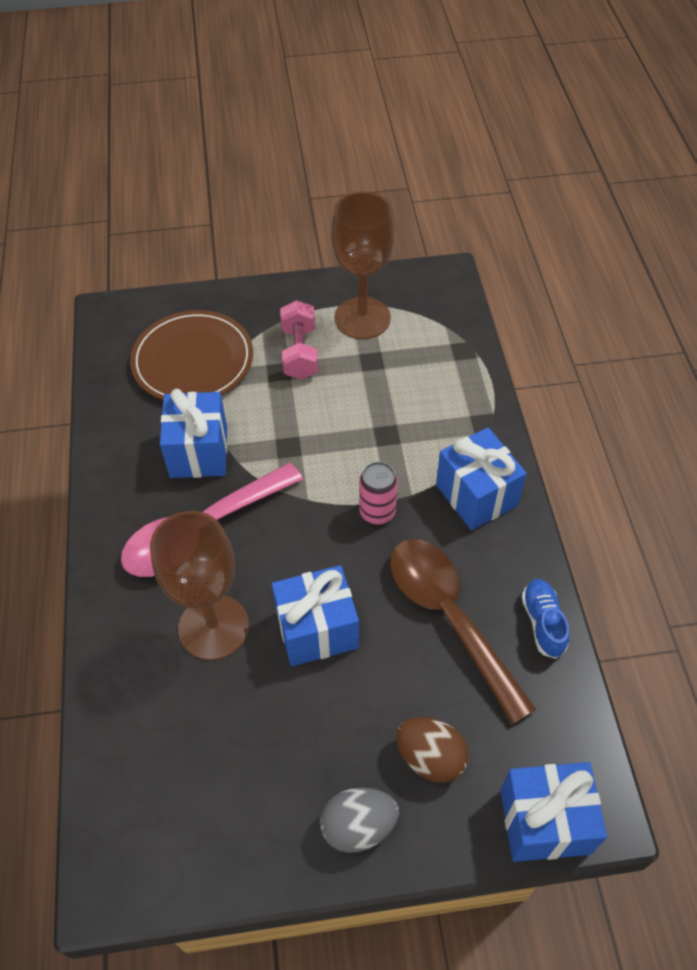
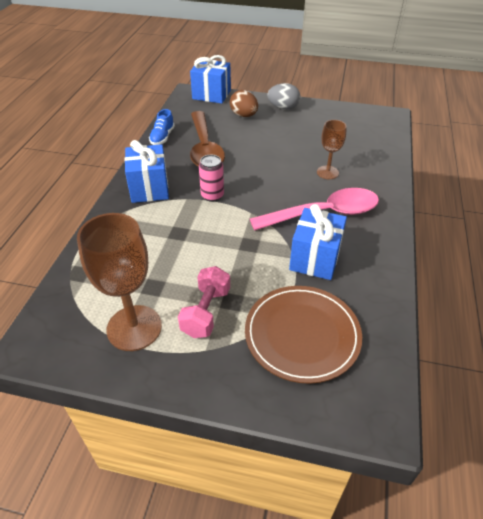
camera: 160 degrees left, 10 degrees down
brown goblet [150,511,249,660] -> brown goblet [317,120,347,179], size x0.56
blue gift [272,565,359,666] -> none

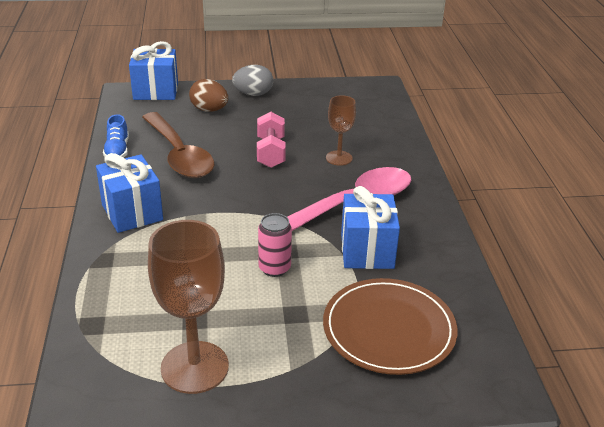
camera: 20 degrees left, 10 degrees down
pink dumbbell [178,266,230,338] -> pink dumbbell moved to [257,112,286,168]
pink can [199,155,224,202] -> pink can moved to [258,213,292,277]

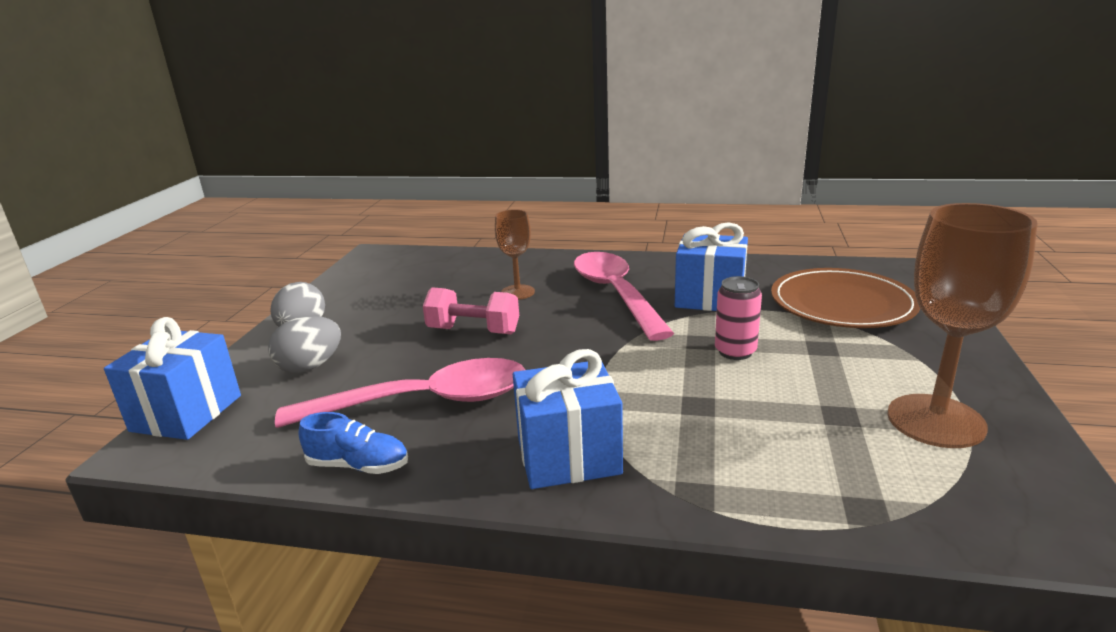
camera: 70 degrees left, 10 degrees down
brown spoon [142,112,214,178] -> pink spoon [275,358,525,428]
brown egg [189,79,228,112] -> grey egg [268,316,341,373]

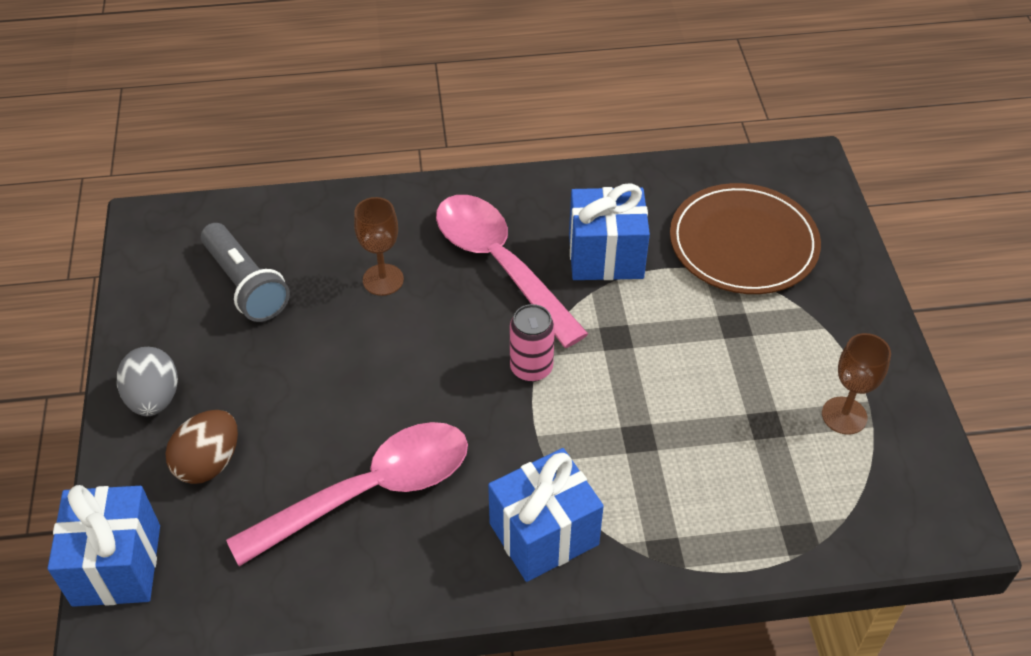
camera: 20 degrees left, 25 degrees up
grey egg [268,316,341,373] -> brown egg [165,410,238,484]
blue shoe [299,412,408,474] -> none
pink dumbbell [423,287,519,334] -> none
pink can [715,276,762,360] -> pink can moved to [510,304,555,382]
brown goblet [887,203,1038,448] -> brown goblet [822,333,891,435], size x0.56
none -> grey flashlight [201,223,290,322]

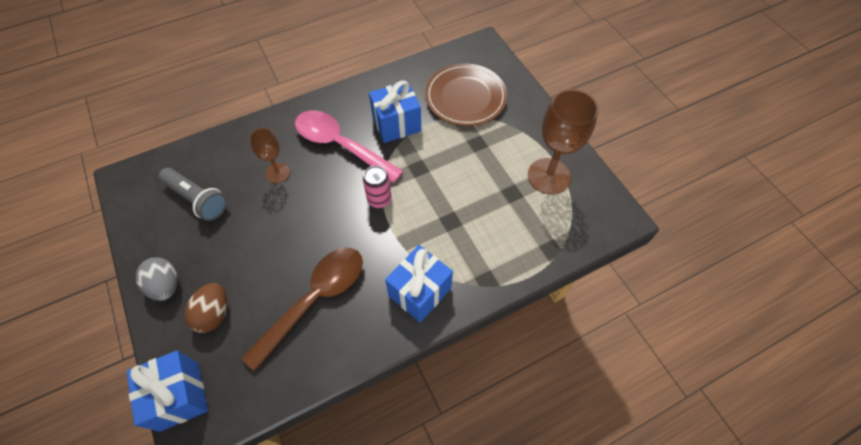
camera: 20 degrees left, 10 degrees up
pink spoon [226,422,468,566] -> brown spoon [241,248,363,371]
brown goblet [822,333,891,435] -> brown goblet [528,89,599,195], size x1.78

